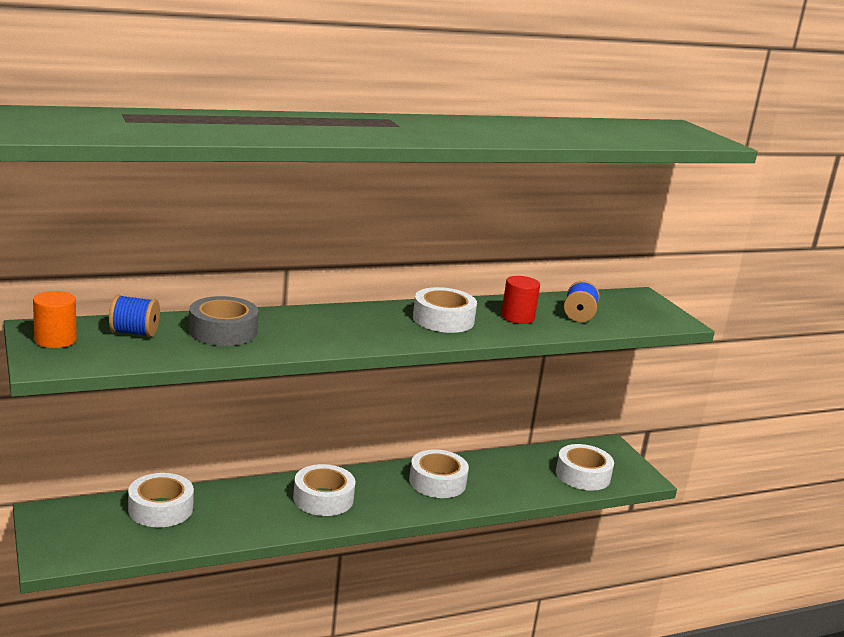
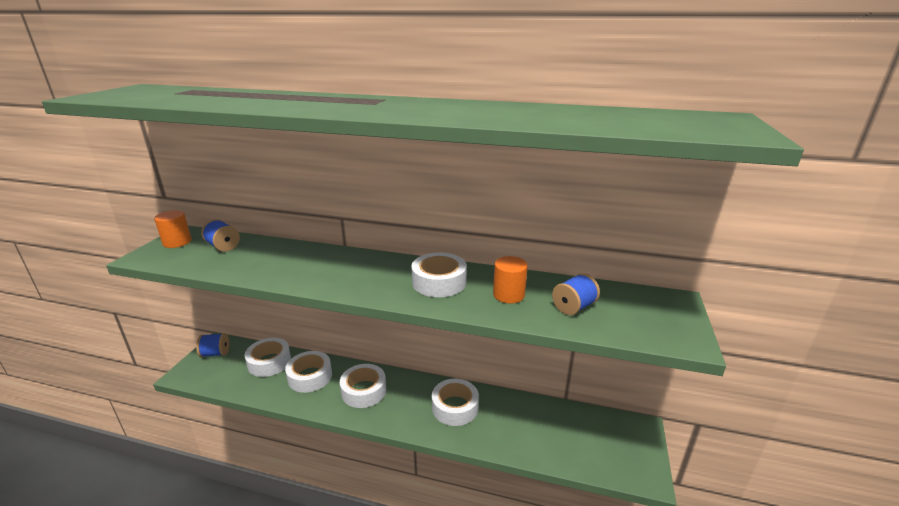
camera: 40 degrees right, 5 degrees up
grey tape [189,296,259,346] -> none
red cylinder [501,276,540,324] -> orange cylinder [493,256,528,304]
white tape [556,444,614,491] -> white tape moved to [285,351,332,393]
none -> blue spool [196,333,229,357]

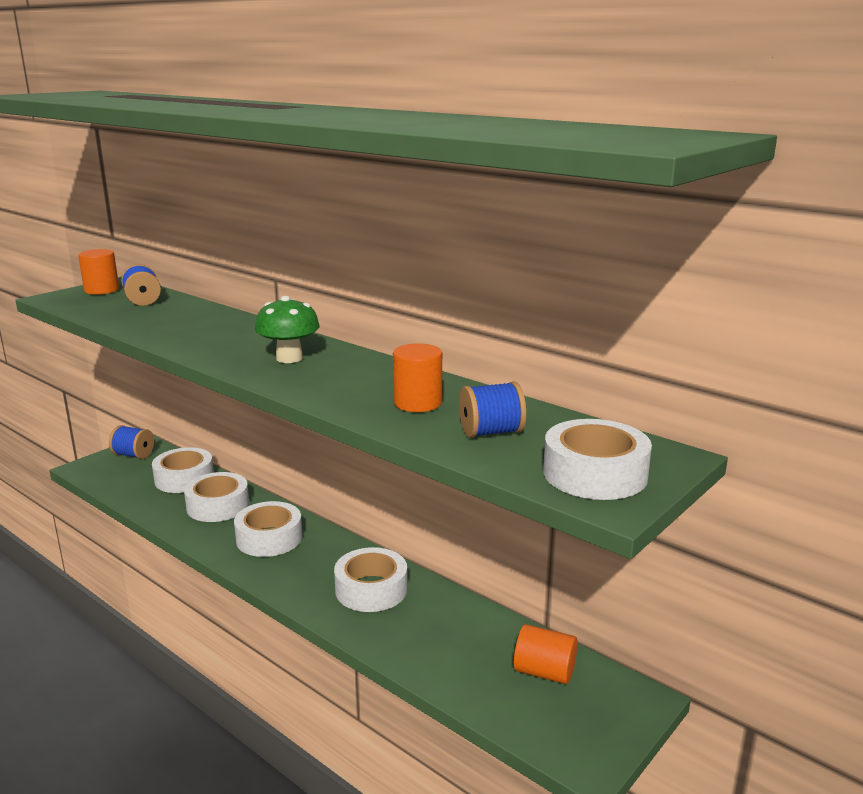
camera: 25 degrees right, 5 degrees down
white tape [411,253,467,297] -> white tape moved to [543,419,652,500]
none -> green mushroom [255,296,320,363]
none -> orange cylinder [514,624,578,684]

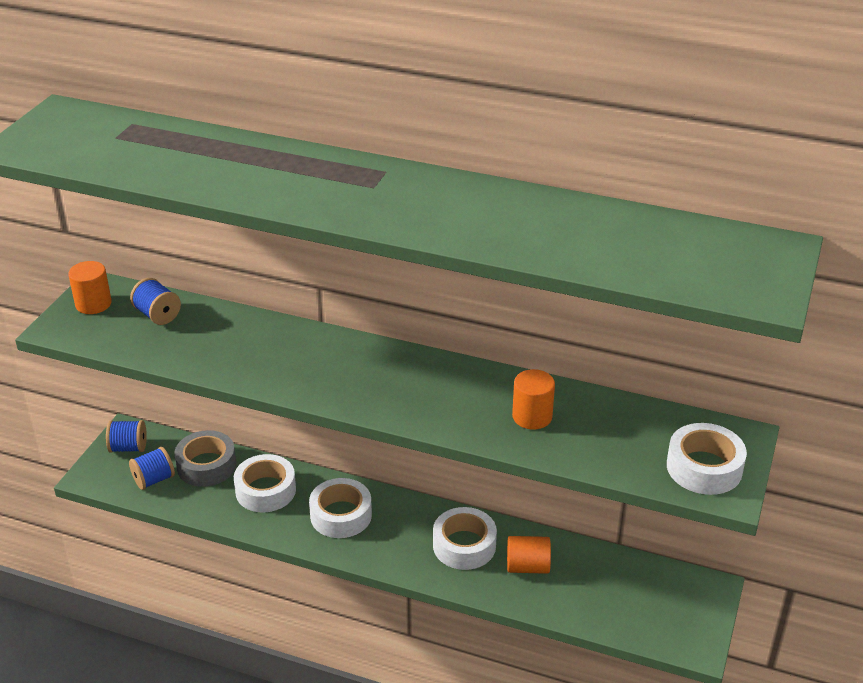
camera: 20 degrees left, 15 degrees up
white tape [152,447,214,493] -> grey tape [174,430,236,487]
green mushroom [255,296,320,363] -> none
blue spool [459,381,526,438] -> blue spool moved to [129,447,175,490]
orange cylinder [514,624,578,684] -> orange cylinder moved to [507,536,551,574]

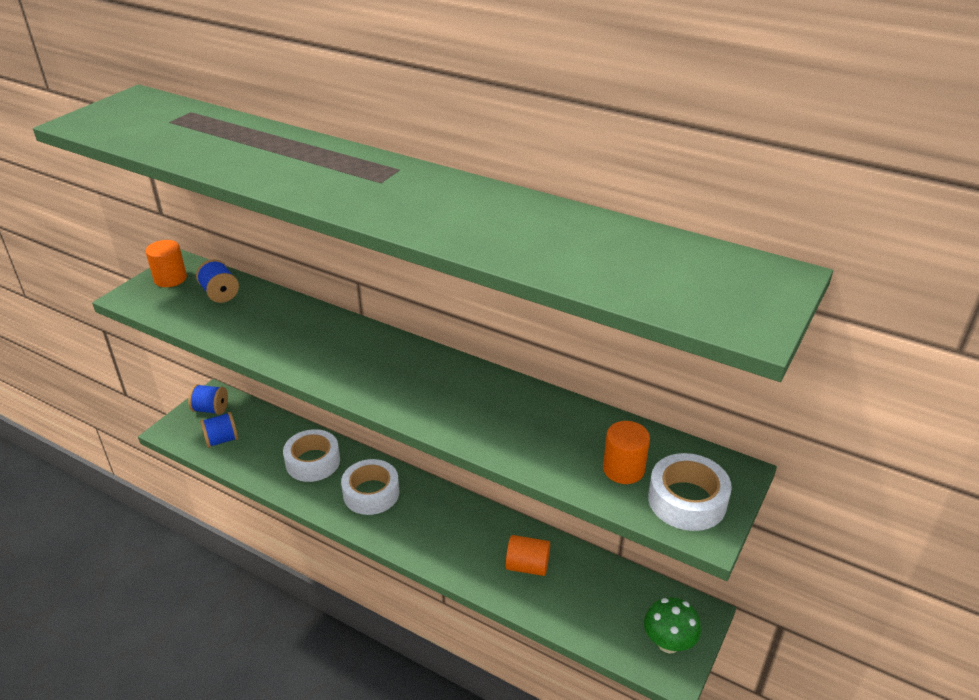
camera: 10 degrees right, 0 degrees up
grey tape [174,430,236,487] -> none
white tape [433,507,497,570] -> none
orange cylinder [512,369,555,429] -> orange cylinder moved to [603,421,650,484]
none -> green mushroom [644,598,701,654]

